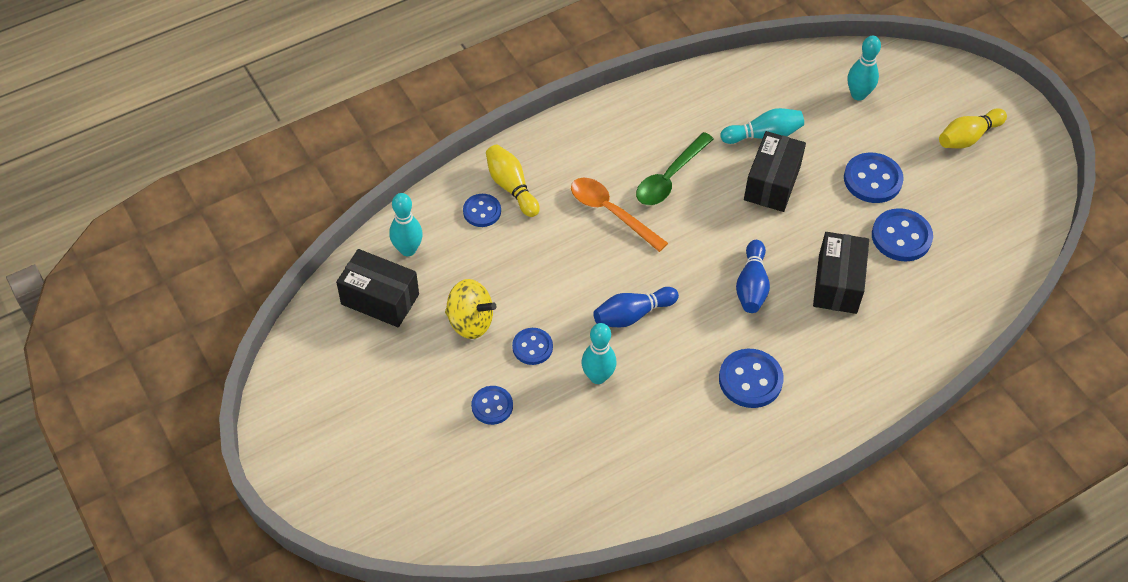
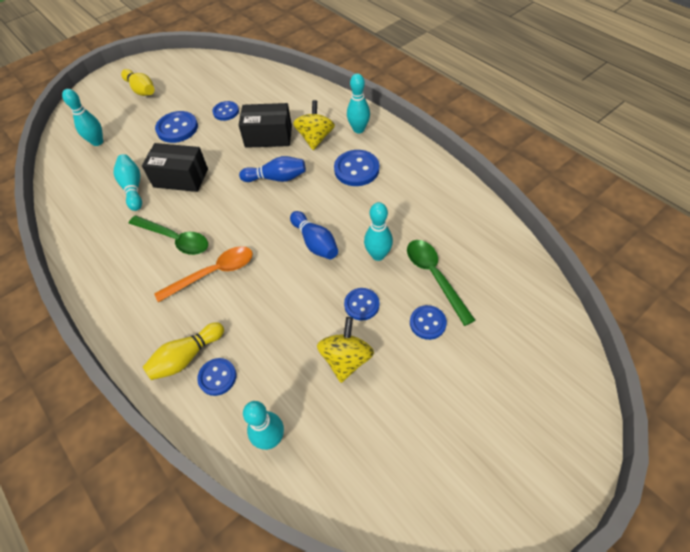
camera: 95 degrees left, 0 degrees up
black box [336,249,419,327] -> none
orange spoon [571,178,668,252] -> orange spoon turned 150 degrees counterclockwise [154,246,253,302]
blue button [872,208,933,261] -> blue button [212,101,239,121], size x0.64
none -> yellow spinning top [293,100,335,150]
none -> turquoise bowling pin [347,73,370,133]
none -> green spoon [407,240,476,326]

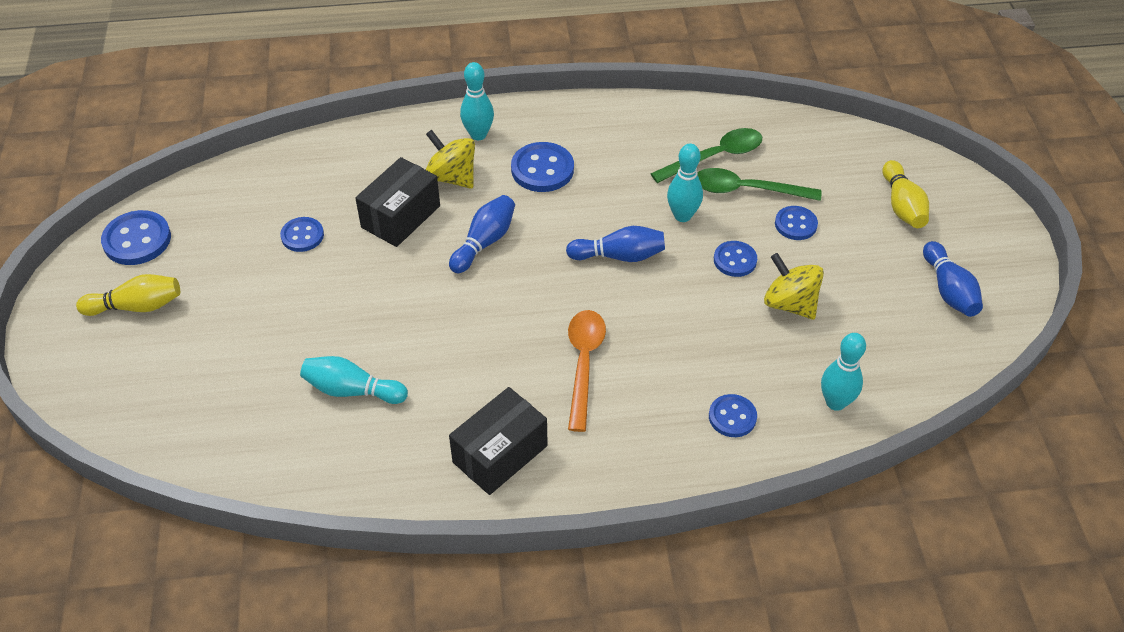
camera: 60 degrees left, 5 degrees down
turquoise bowling pin [62,89,103,146] -> none
green spoon [129,216,208,255] -> green spoon moved to [650,128,762,183]
black box [142,143,208,192] -> black box moved to [449,387,548,495]
yellow bowling pin [143,322,224,380] -> yellow bowling pin moved to [882,160,929,228]
blue button [155,111,198,143] -> blue button moved to [101,210,171,265]
none -> blue bowling pin [923,241,983,317]

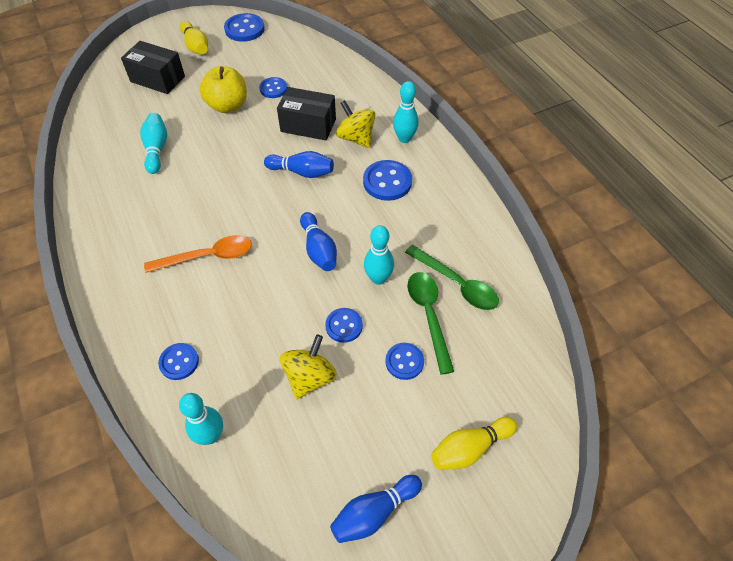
camera: 70 degrees right, 5 degrees up
yellow spinning top [426,130,475,189] -> yellow spinning top turned 60 degrees counterclockwise [336,100,375,148]
black box [449,387,548,495] -> black box moved to [121,41,185,94]
none -> yellow apple [200,66,247,113]

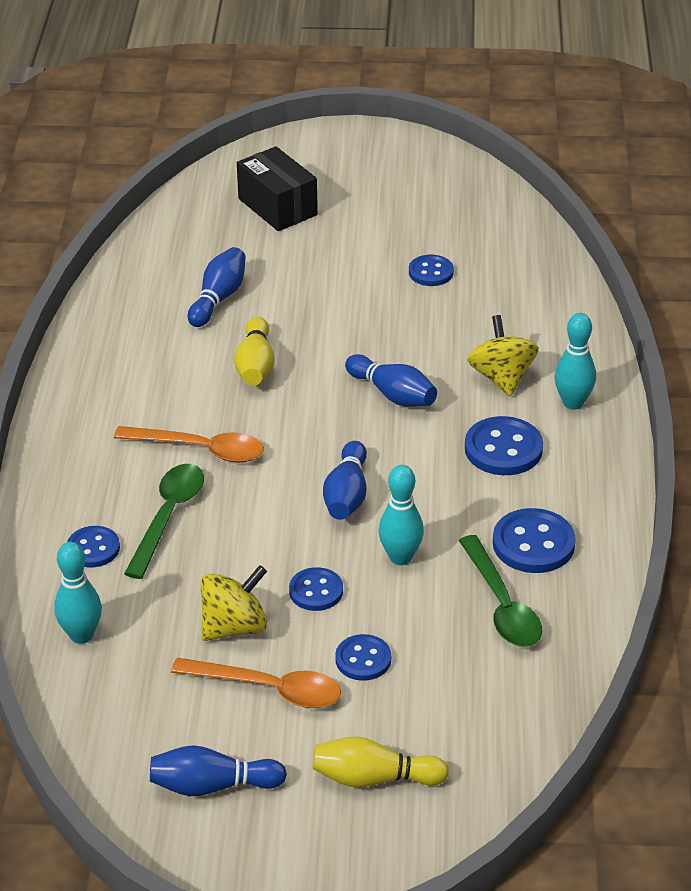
camera: 30 degrees right, 15 degrees down
turquoise bowling pin [140,113,167,174] -> blue bowling pin [188,247,246,327]
yellow bowling pin [180,21,208,54] -> yellow bowling pin moved to [234,317,274,386]
yellow apple [200,66,247,113] -> none
blue button [224,13,265,42] -> blue button moved to [493,508,576,573]
black box [277,87,336,140] -> none
green spoon [407,272,454,375] -> green spoon moved to [124,464,204,579]
none -> orange spoon [171,658,341,708]

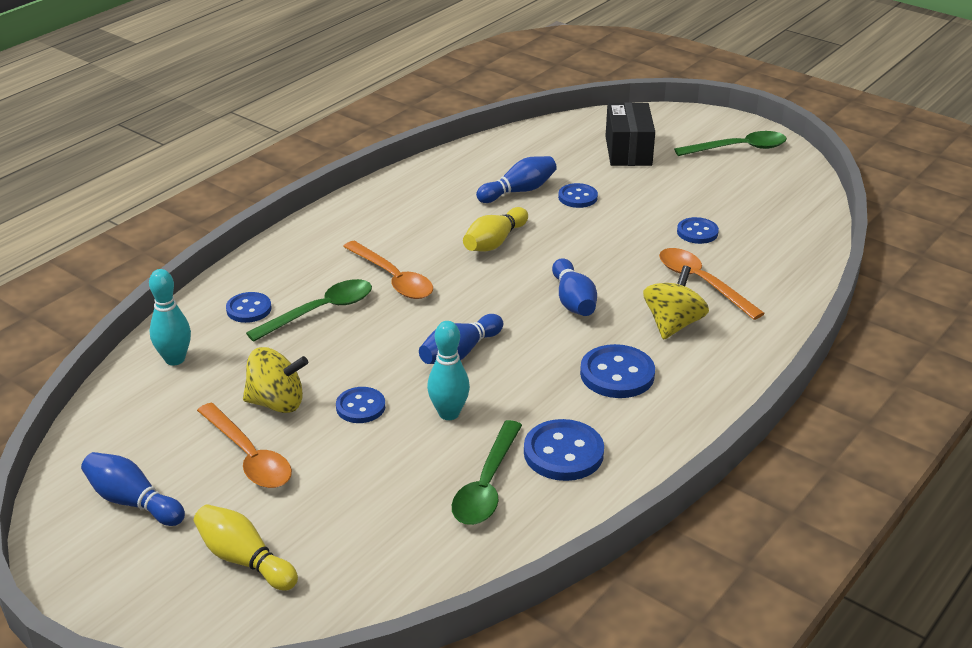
camera: 35 degrees right, 5 degrees down
blue button [335,634,391,681] -> blue button moved to [558,183,598,208]
turquoise bowling pin [555,313,596,410] -> none
none -> orange spoon [659,248,765,320]
none -> green spoon [674,131,787,156]

